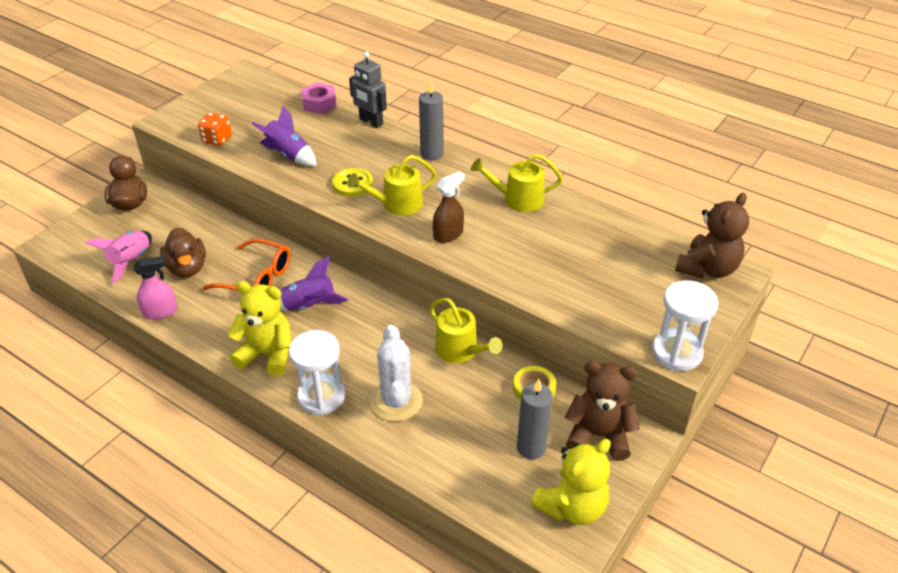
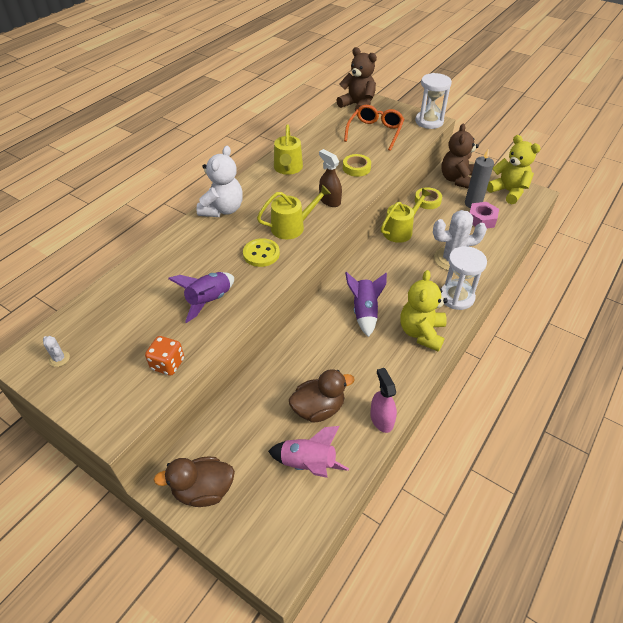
camera: 90 degrees left, 5 degrees up
orange glasses [203,238,291,291] -> orange glasses moved to [344,105,404,151]
pink nut [301,83,337,114] -> pink nut moved to [469,202,499,228]
yellow watering can [347,155,437,216] -> yellow watering can turned 90 degrees counterclockwise [257,185,331,239]
grey robot [349,52,387,128] -> none
grey candle [419,81,443,161] -> white teddy bear [196,146,243,217]
none -> white cactus [43,336,70,367]
none -> yellow tape [343,154,371,177]

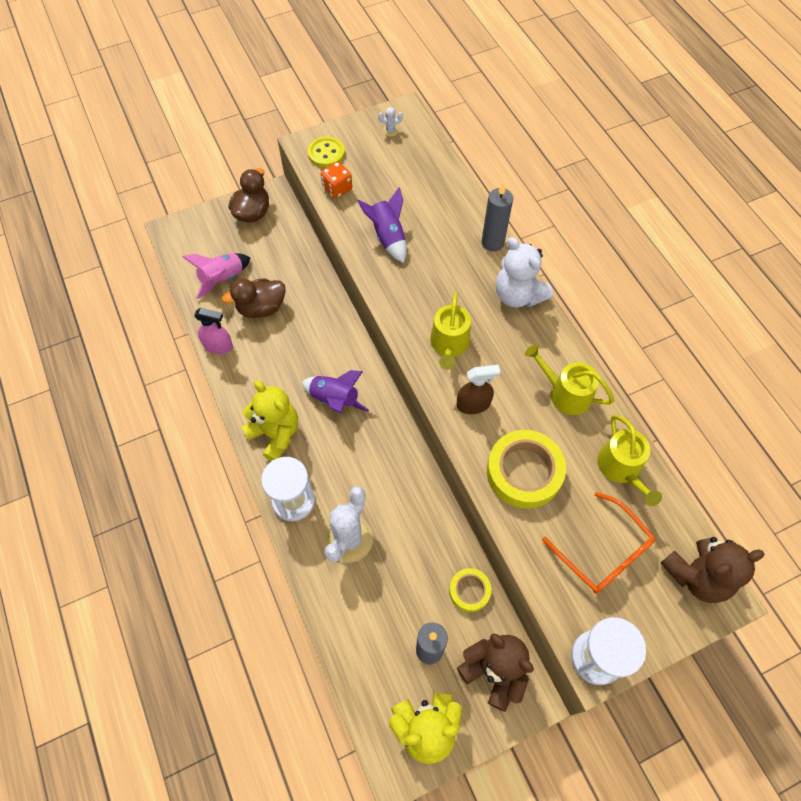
camera: 120 degrees right, 15 degrees up
yellow button [243,238,280,267] -> yellow button moved to [308,137,345,168]
brown duck [289,369,355,423] -> brown duck turned 60 degrees clockwise [222,279,286,318]
yellow tape [343,154,371,177] -> yellow tape [487,430,566,509], size x1.82
yellow watering can [381,188,431,243] -> yellow watering can moved to [597,415,662,506]
pink nut [469,202,499,228] -> none
none -> grey candle [482,183,513,252]

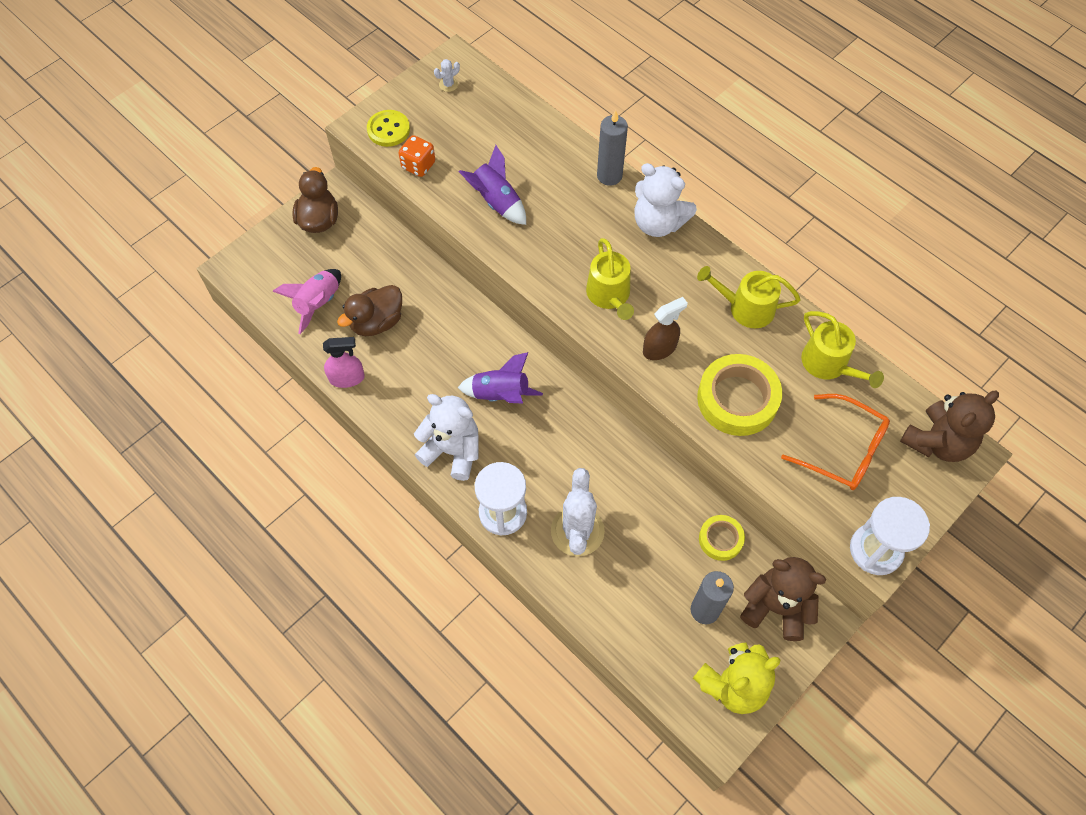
camera: 20 degrees left, 0 degrees up
yellow teddy bear [241,380,298,461] -> white teddy bear [414,394,479,481]

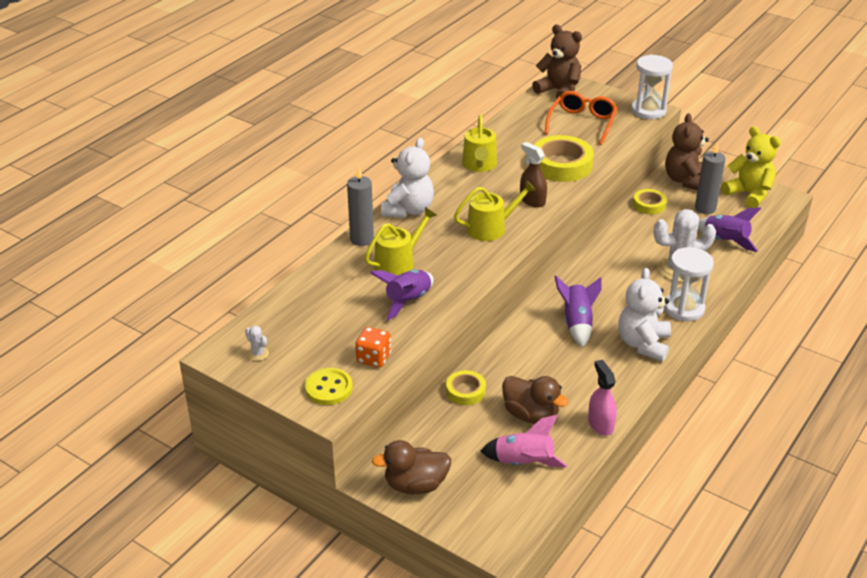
camera: 100 degrees left, 25 degrees down
yellow watering can [801,311,884,388] -> yellow watering can moved to [365,207,437,276]
none -> yellow tape [446,370,486,405]
none -> purple rocket [698,207,761,252]

